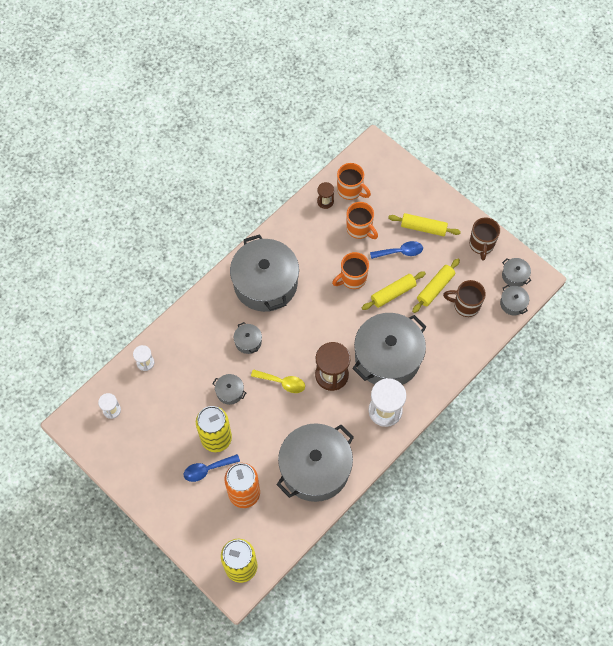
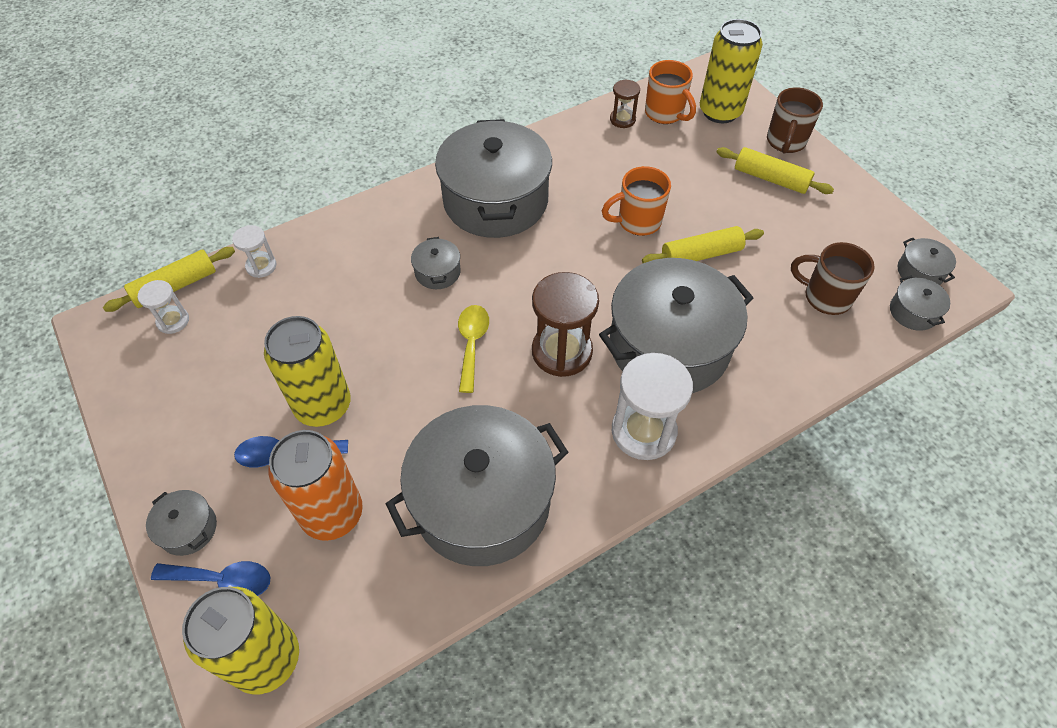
camera: 15 degrees right, 10 degrees down
grey pot [213,374,246,405] -> grey pot moved to [146,490,217,556]
yellow spoon [251,369,305,393] -> yellow spoon turned 120 degrees counterclockwise [458,305,489,393]
orange mug [347,202,378,239] -> none
blue spoon [370,241,423,259] -> blue spoon moved to [151,561,271,596]
yellow rolling pin [412,259,460,313] -> yellow rolling pin moved to [103,247,235,312]
brown mug [469,217,500,261] -> brown mug moved to [767,87,823,154]
none -> yellow can [700,19,763,123]

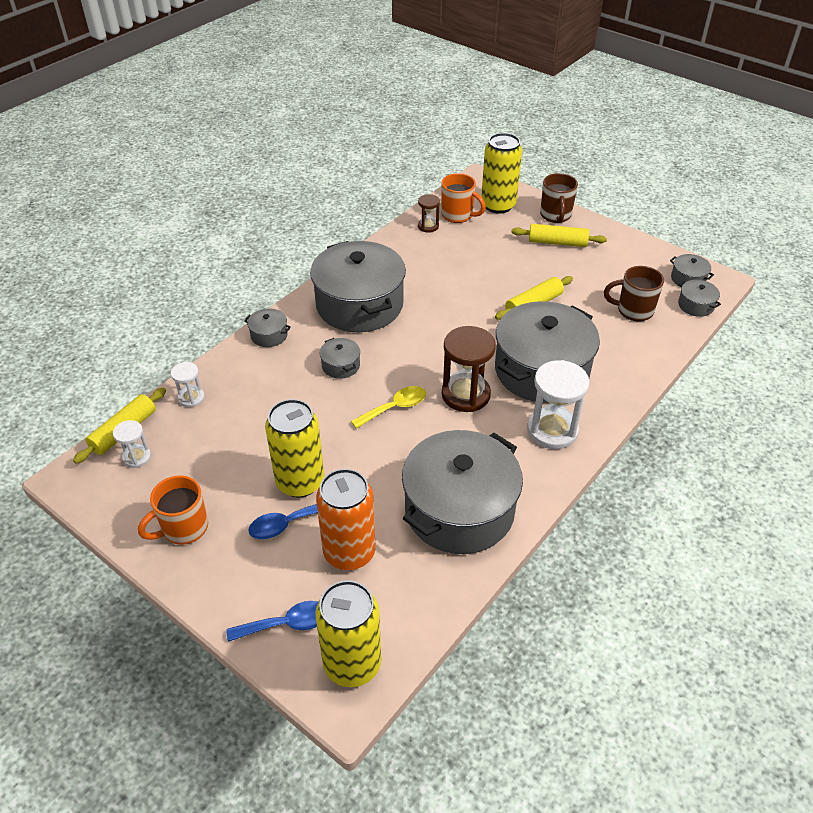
camera: 20 degrees left, 10 degrees down
grey pot [146,490,217,556] -> grey pot moved to [244,308,291,347]
yellow spoon [458,305,489,393] -> yellow spoon turned 75 degrees clockwise [351,386,426,429]
orange mug [602,166,671,236] -> orange mug moved to [138,475,208,545]

